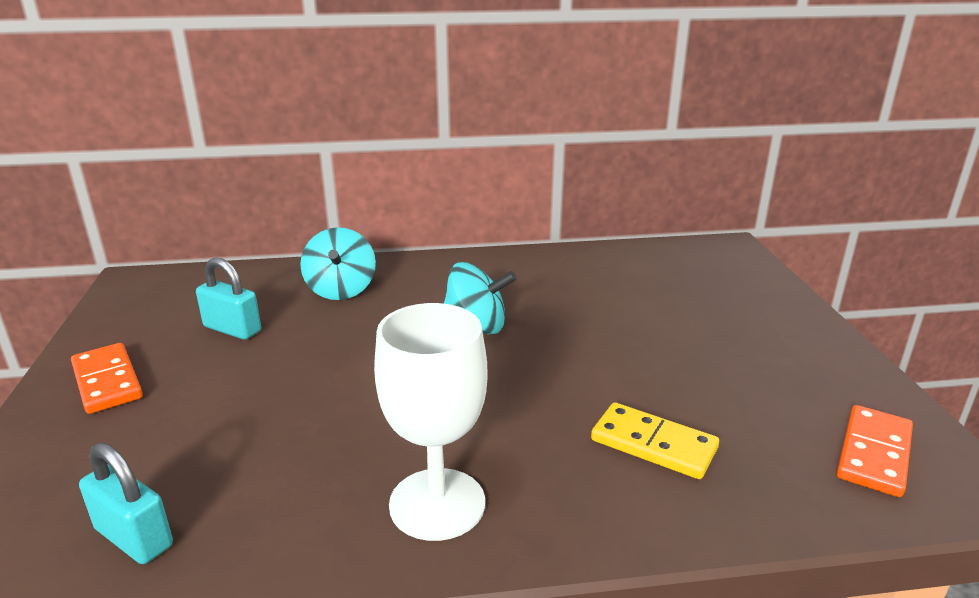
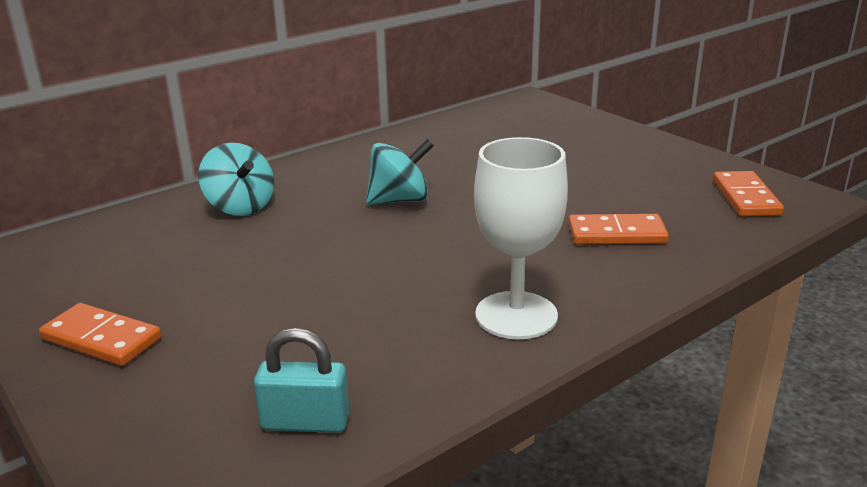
camera: 30 degrees left, 0 degrees up
turquoise padlock [196,258,261,340] -> none
yellow domino [591,402,719,479] -> orange domino [568,214,669,245]

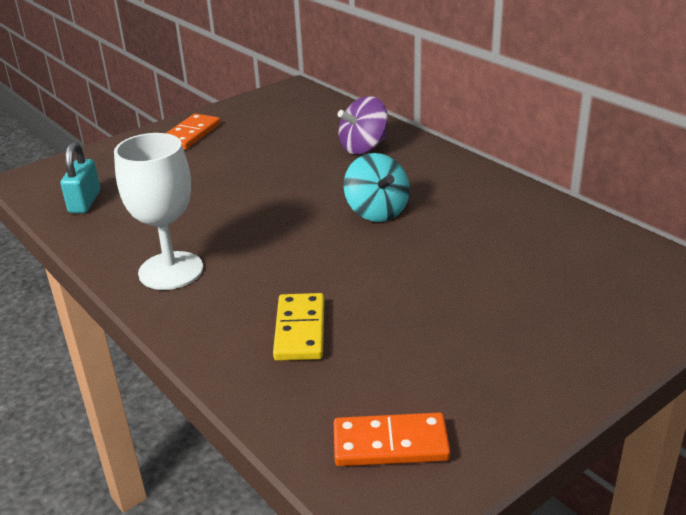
camera: 90 degrees right, 5 degrees up
turquoise spinning top [198,143,274,216] -> purple spinning top [337,96,388,154]
orange domino [568,214,669,245] -> yellow domino [273,293,324,361]

